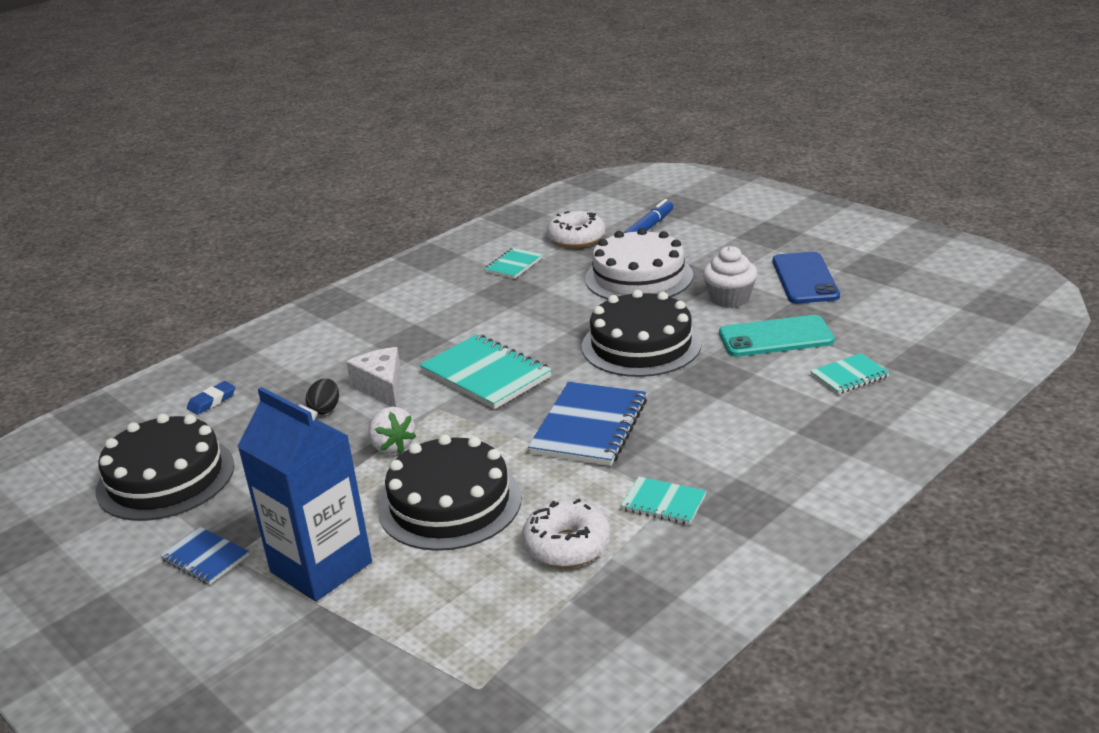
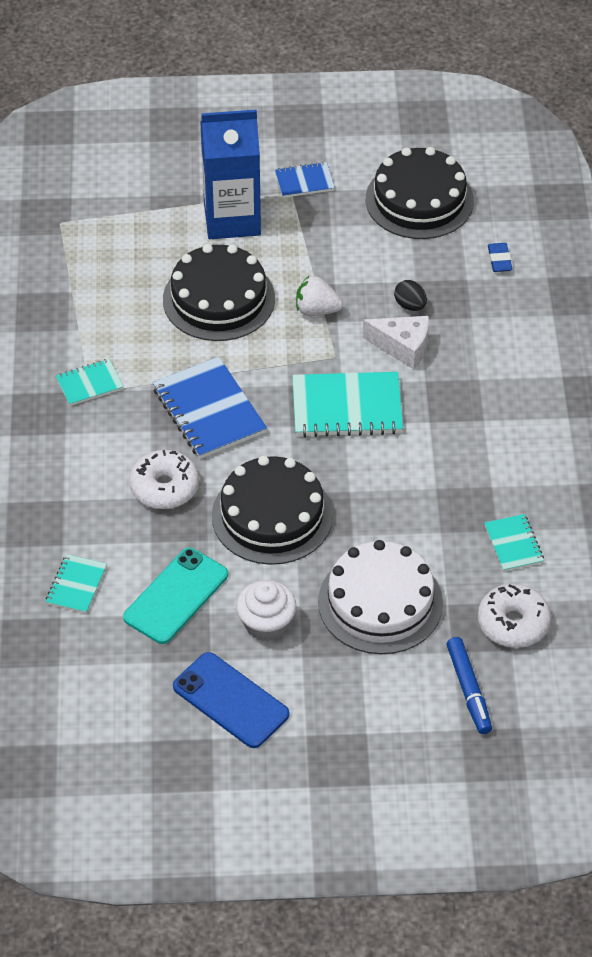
camera: 130 degrees right, 20 degrees up
white donut [522,498,611,568] -> white donut moved to [129,450,199,509]

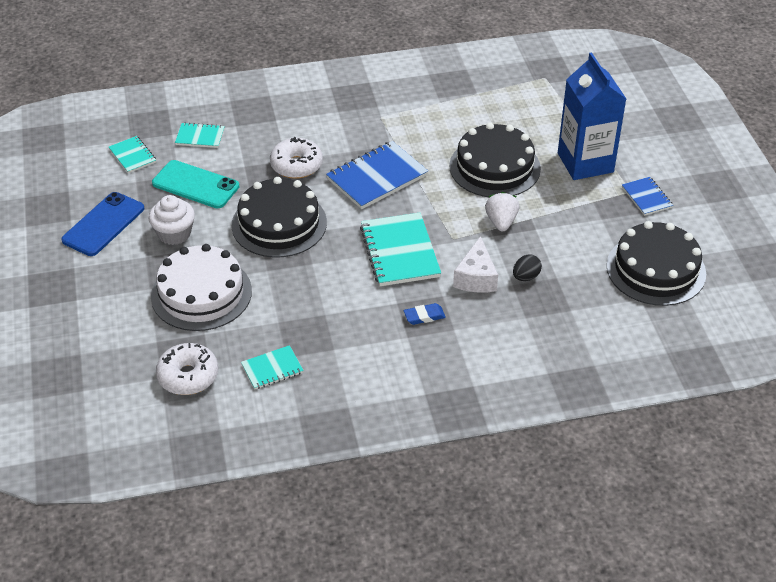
camera: 80 degrees right, 5 degrees down
turquoise notebook [56,359,124,406] -> turquoise notebook moved to [109,136,156,173]
blue marker [446,637,492,734] -> none
blue eraser [488,243,512,272] -> blue eraser moved to [404,303,446,325]

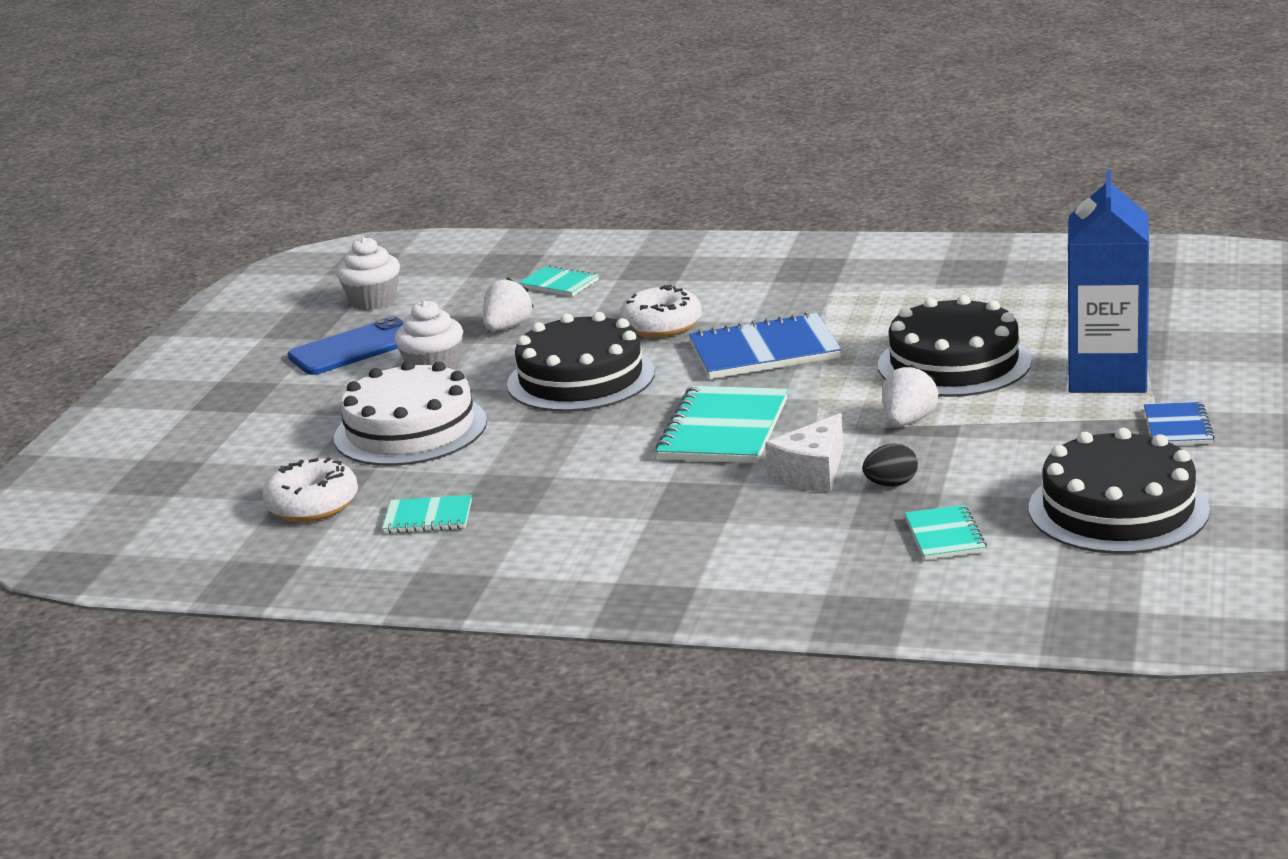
camera: 30 degrees right, 20 degrees down
turquoise notebook [109,136,156,173] -> turquoise notebook moved to [905,505,987,560]
turquoise phone [152,160,239,208] -> white strawberry [483,277,534,331]
blue eraser [404,303,446,325] -> none
none -> white cupcake [337,237,400,310]

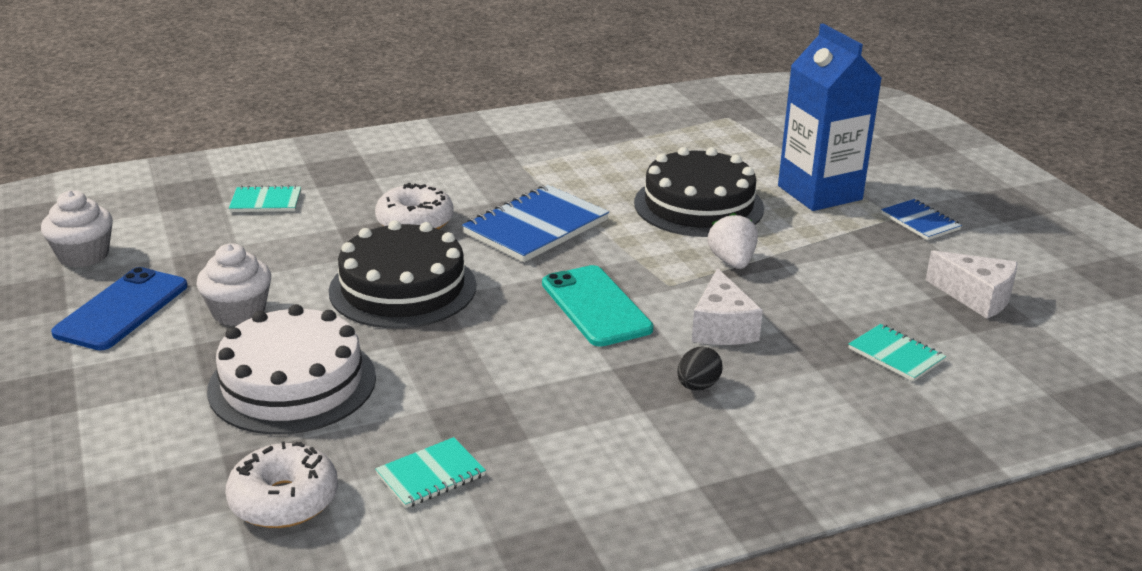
camera: 40 degrees left, 5 degrees up
white strawberry [483,277,534,331] -> none
turquoise notebook [655,386,788,463] -> turquoise phone [542,265,653,347]
black egg [862,444,918,486] -> black egg moved to [677,346,723,390]
black cake [1029,428,1210,554] -> white cheese [926,250,1018,319]

